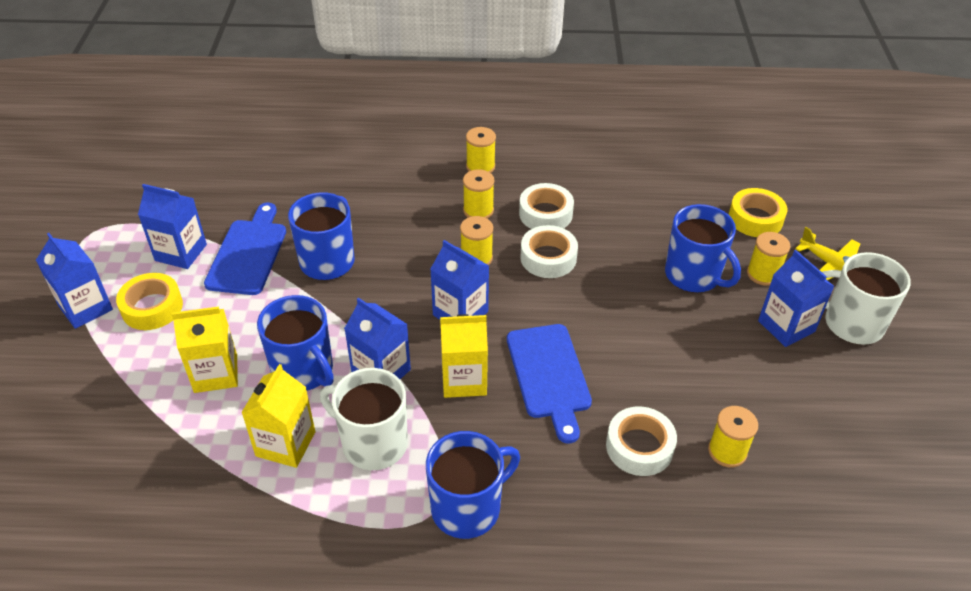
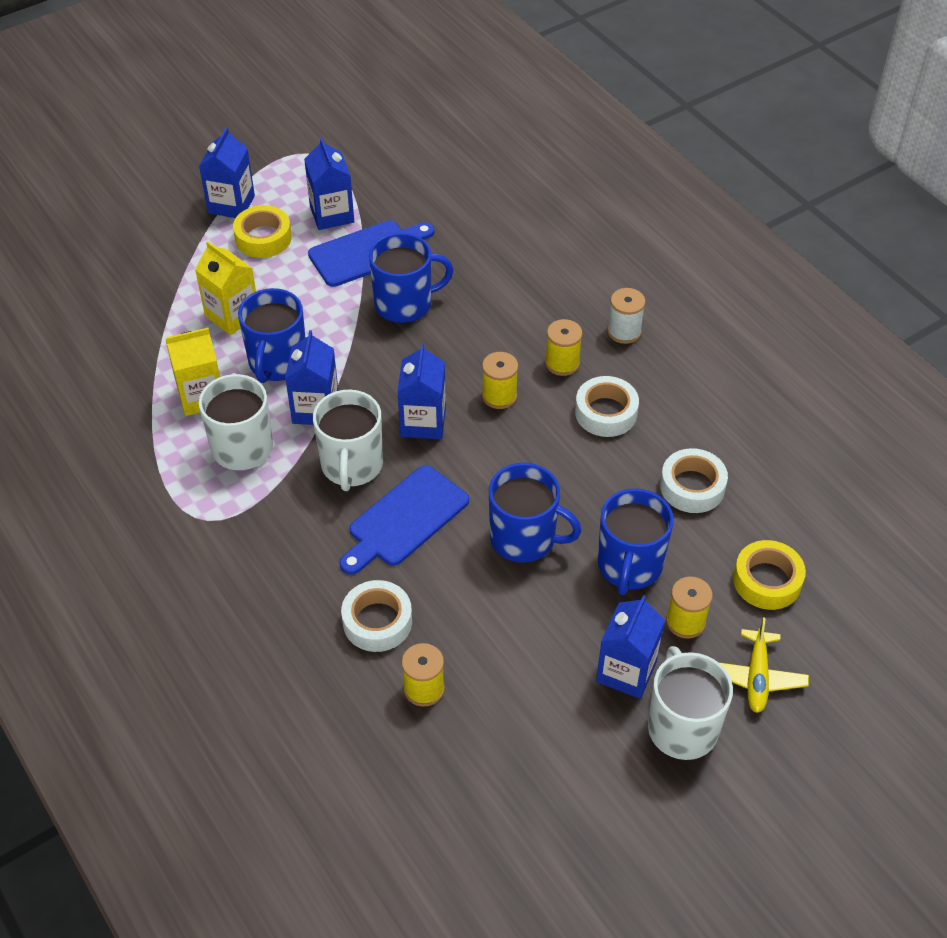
camera: 55 degrees right, 5 degrees up
blue mug [426,431,520,539] -> blue mug moved to [489,463,581,563]
yellow carton [440,314,488,398] -> white mug [313,390,383,491]
yellow spool [466,127,496,173] -> white spool [607,288,645,344]
white tape [520,225,578,278] -> white tape moved to [660,448,728,513]

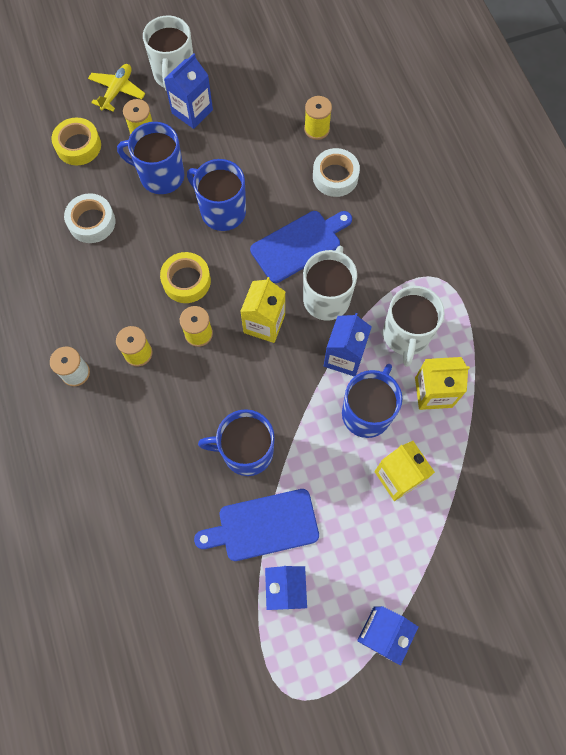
camera: 165 degrees left, 20 degrees up
yellow tape [233,205,292,258] -> yellow tape moved to [160,252,211,303]
blue carton [397,343,446,439] -> yellow carton [240,277,285,343]
white tape [575,376,639,437] -> none
blue mug [598,488,674,595] -> blue mug turned 105 degrees counterclockwise [117,122,184,194]

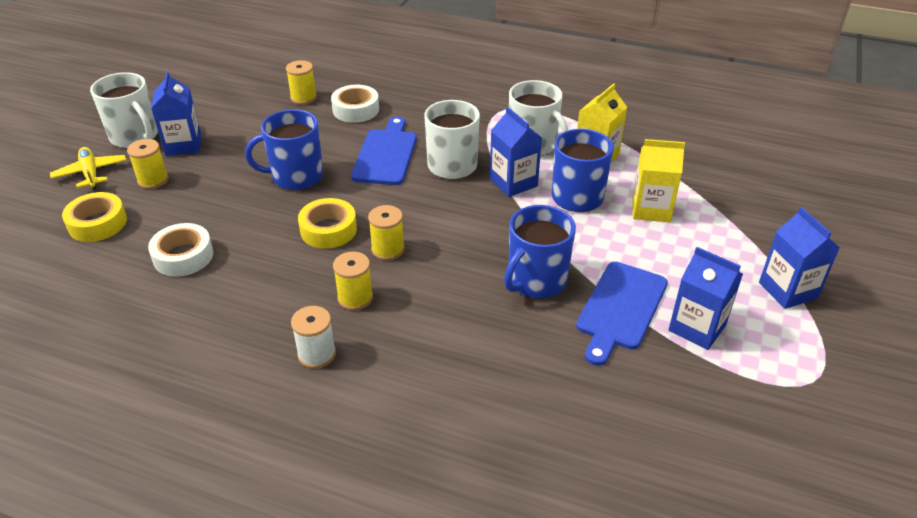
camera: 50 degrees left, 30 degrees down
blue mug [117,122,184,194] -> none
yellow carton [240,277,285,343] -> none

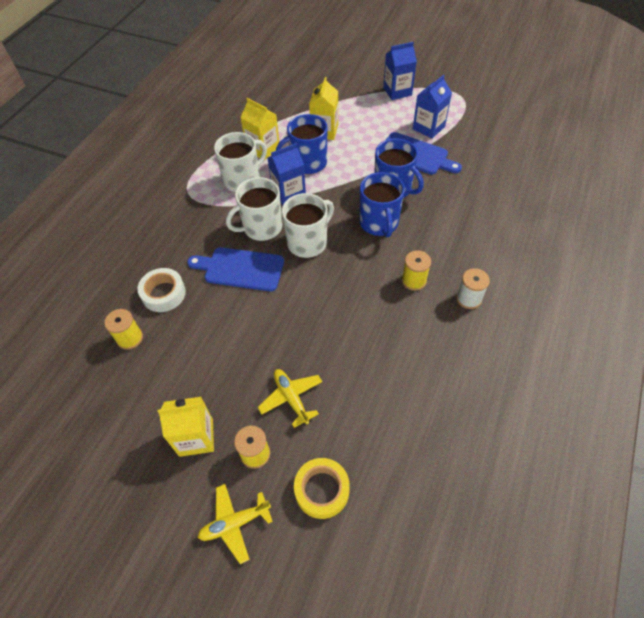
camera: 85 degrees left, 15 degrees up
white mug [90,72,158,148] -> white mug moved to [282,193,334,258]
white tape [148,223,213,277] -> none
blue carton [151,71,201,156] -> yellow carton [158,397,214,457]
blue mug [245,109,323,190] -> blue mug moved to [360,172,405,238]
yellow tape [298,198,357,249] -> none
yellow spool [368,205,405,260] -> none
none -> yellow plane [258,369,322,428]

